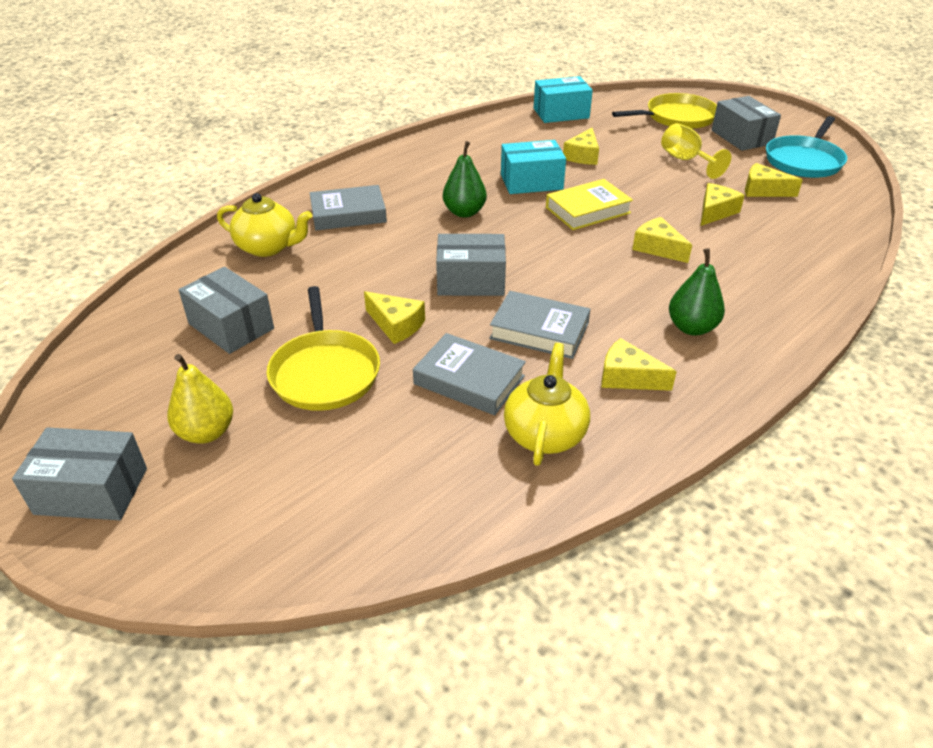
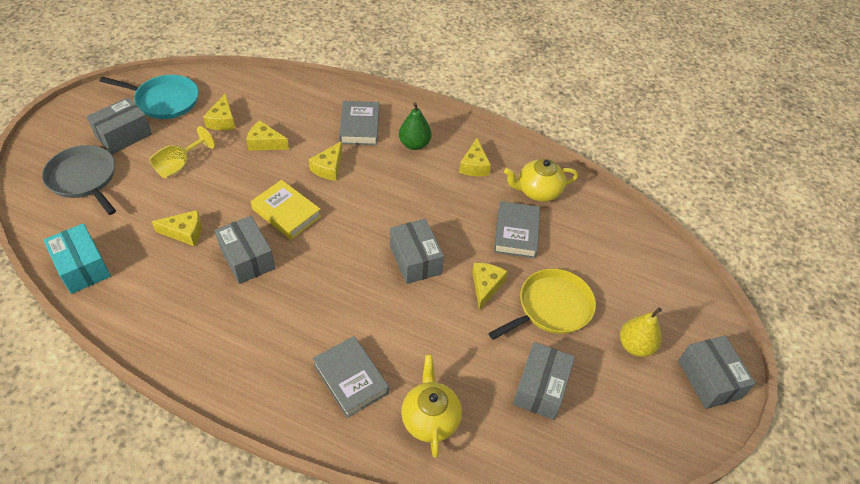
camera: 115 degrees left, 10 degrees up
green pear [443,141,487,218] -> none
grey book [489,291,590,359] -> grey book moved to [339,101,379,145]
turquoise box [501,140,566,194] -> grey box [215,216,275,284]
yellow pan [612,93,717,129] -> grey pan [42,145,116,215]

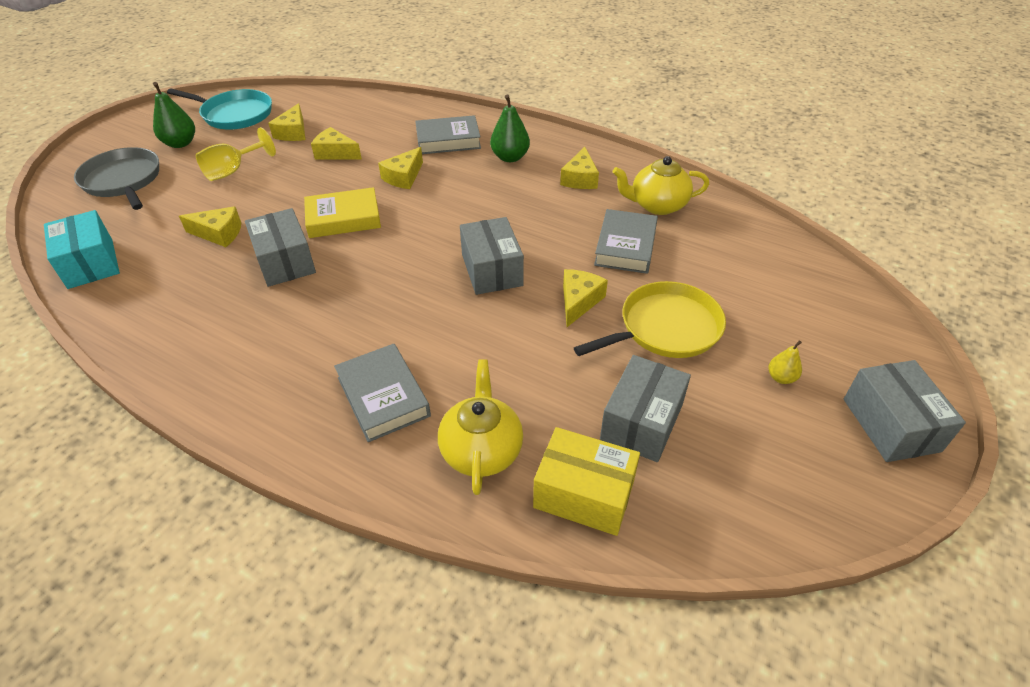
camera: 10 degrees right, 5 degrees down
grey box [87,97,152,154] -> green pear [153,82,195,148]
yellow book [251,180,321,240] -> yellow book turned 60 degrees counterclockwise [304,187,381,238]
grey book [339,101,379,145] -> grey book turned 75 degrees clockwise [415,115,481,154]
yellow pear [620,307,662,357] -> yellow pear [768,340,802,384], size x0.56
none -> yellow box [533,427,640,536]

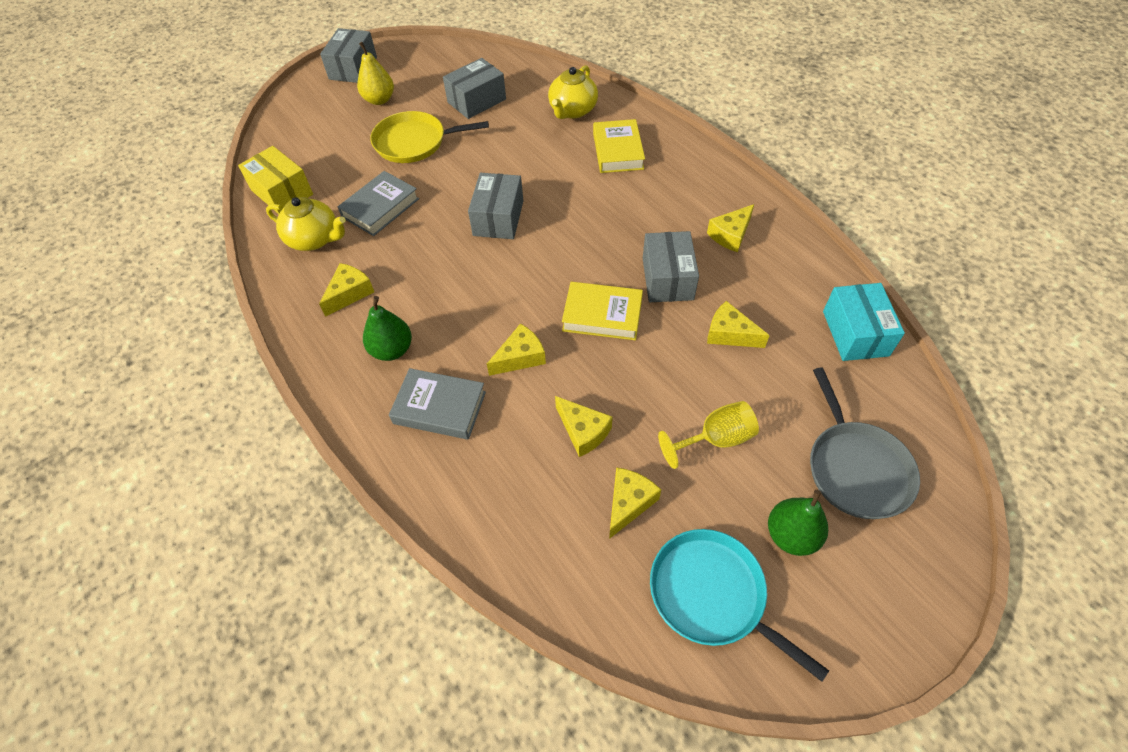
camera: 155 degrees left, 10 degrees up
grey book [334,344,431,442] -> yellow book [593,119,645,173]
yellow box [533,427,640,536] -> yellow box moved to [238,146,313,214]
yellow cheese [563,269,608,327] -> yellow cheese moved to [707,204,754,252]
yellow pear [768,340,802,384] -> yellow pear [357,42,394,105], size x1.78

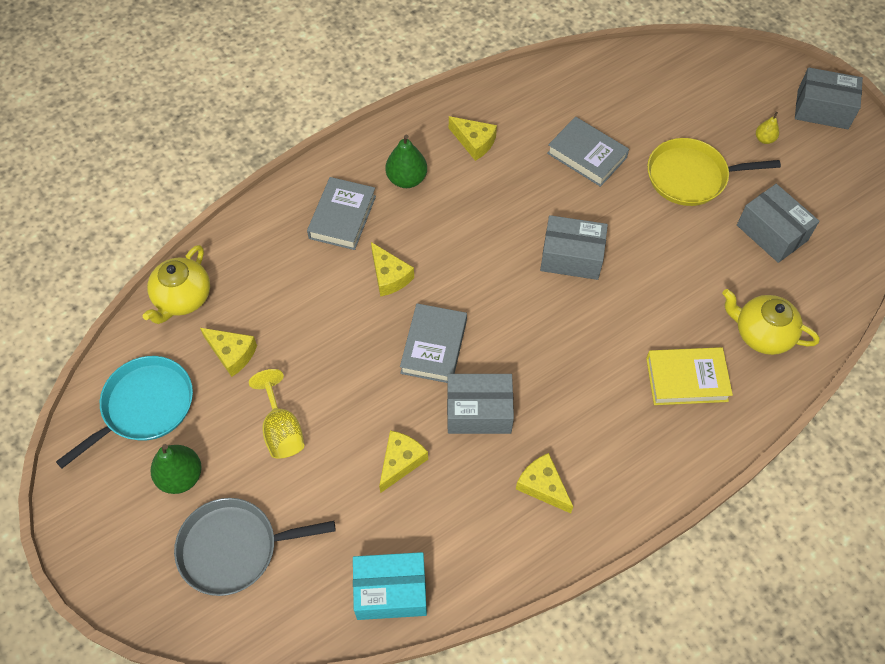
camera: 90 degrees right, 5 degrees up
yellow box [238,146,313,214] -> none
yellow teapot [266,197,346,251] -> yellow teapot moved to [143,245,210,324]
yellow pear [357,42,394,105] -> yellow pear [756,112,779,144], size x0.56
yellow pan [370,111,489,163] -> yellow pan turned 90 degrees counterclockwise [647,138,781,206]
yellow cheese [555,396,613,457] -> none
yellow book [562,282,643,340] -> grey book [400,303,467,383]

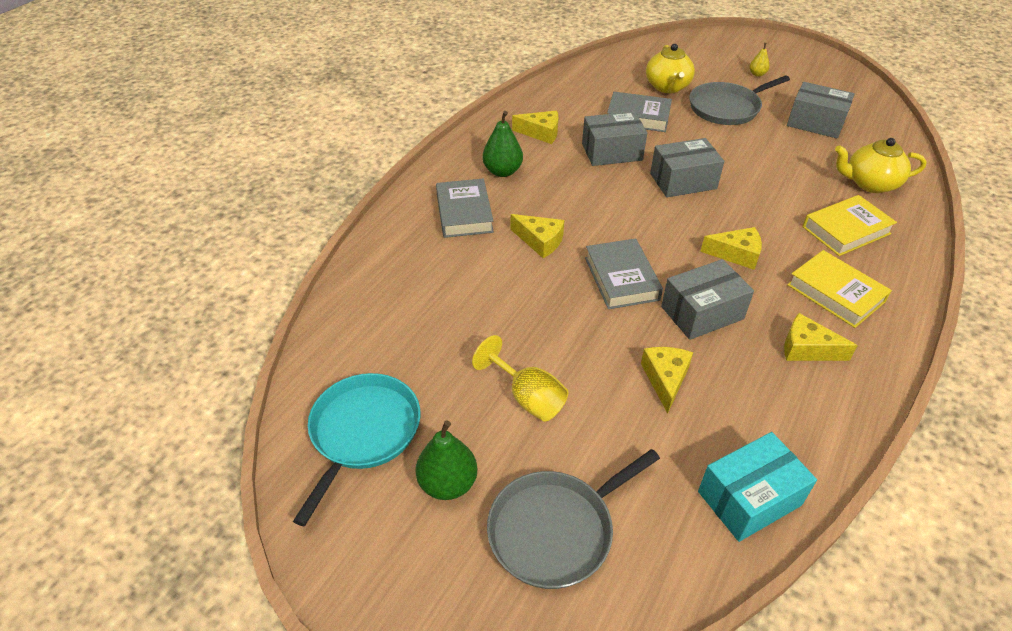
camera: 25 degrees left, 15 degrees down
yellow teapot [143,245,210,324] -> yellow teapot moved to [646,44,695,93]
yellow cheese [200,328,257,377] -> yellow cheese moved to [700,227,762,270]
yellow pan [647,138,781,206] -> grey pan [689,75,790,125]
grey box [795,67,863,129] -> grey box moved to [582,111,647,166]
none -> yellow book [787,250,892,328]

